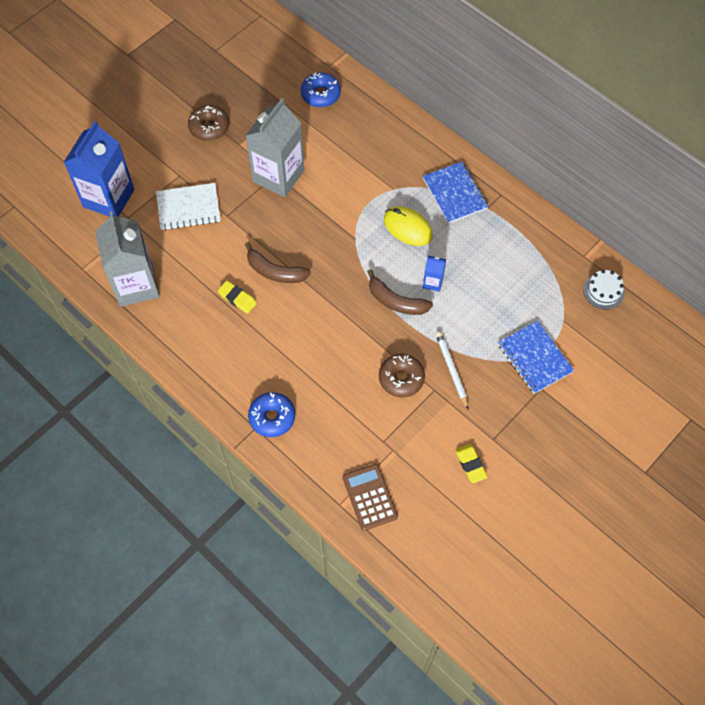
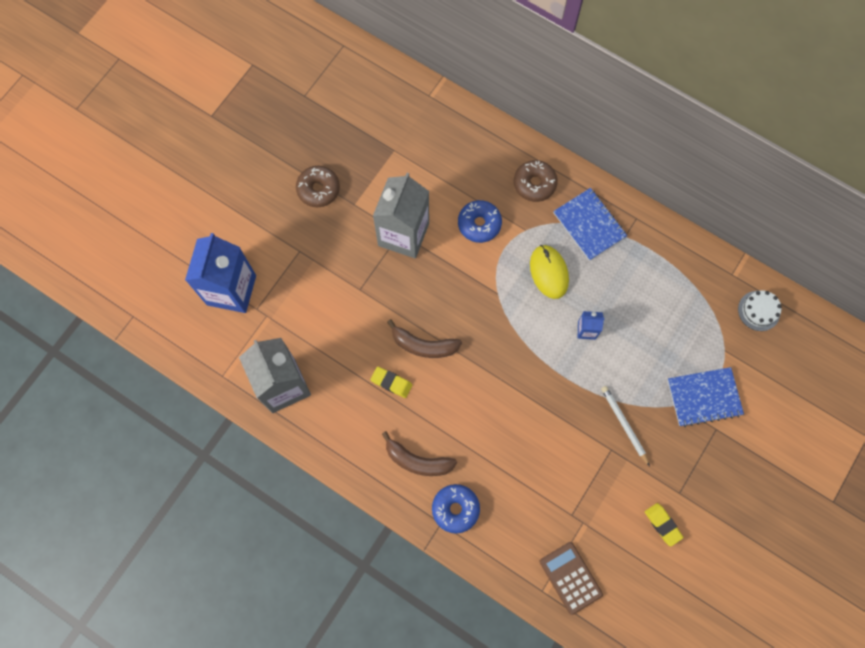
camera: 10 degrees left, 10 degrees up
white notebook [156,183,221,230] -> none
blue donut [301,72,341,107] -> blue donut moved to [458,200,502,243]
brown banana [367,269,433,315] -> brown banana moved to [382,431,457,476]
brown donut [379,354,425,397] -> brown donut moved to [514,160,558,202]
yellow mouse [384,206,432,246] -> yellow mouse turned 45 degrees clockwise [530,245,569,299]
blue notebook [498,321,574,394] -> blue notebook turned 60 degrees counterclockwise [668,367,744,427]

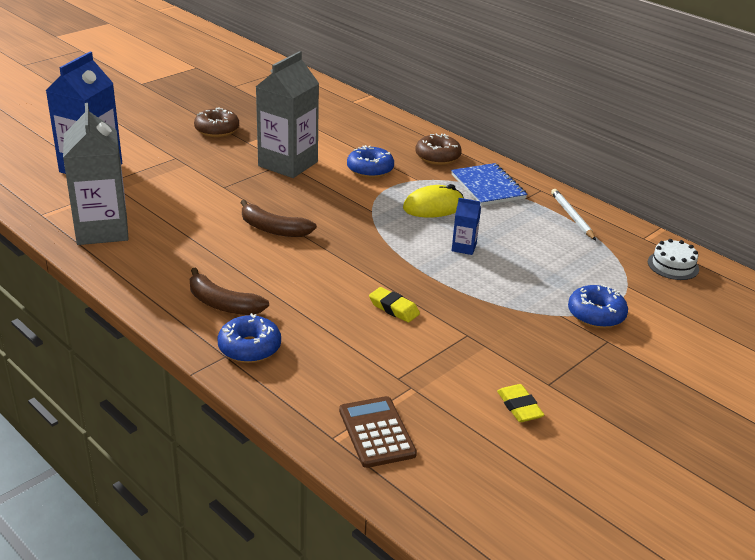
camera: 10 degrees right, 40 degrees down
yellow eraser [370,366,412,398] -> yellow eraser moved to [369,287,420,322]
yellow mouse [530,245,569,299] -> yellow mouse turned 75 degrees clockwise [403,184,464,218]
white pencil [601,386,650,467] -> white pencil moved to [551,189,596,240]
blue notebook [668,367,744,427] -> blue donut [568,284,628,328]

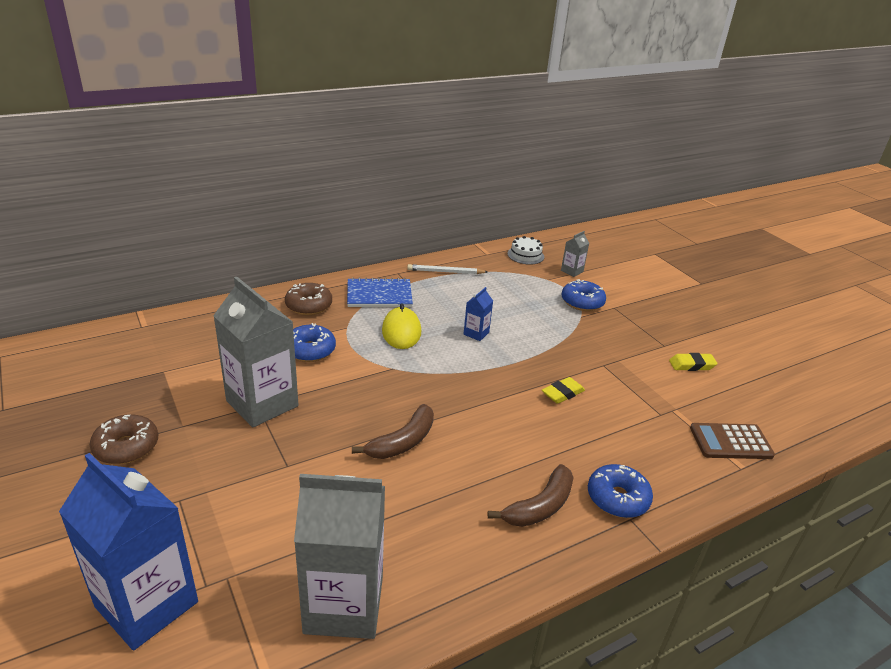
camera: 75 degrees left, 0 degrees up
none -> grey carton [561,231,589,277]

